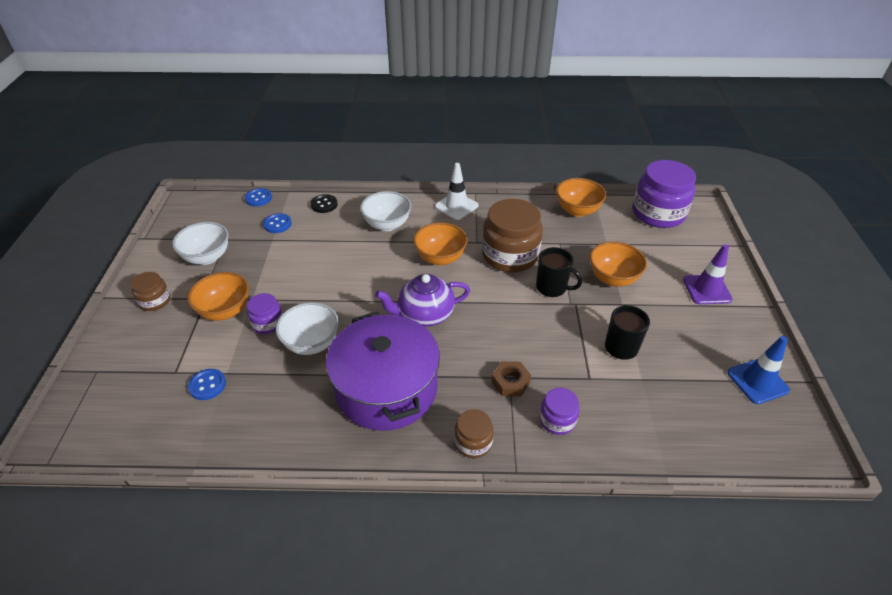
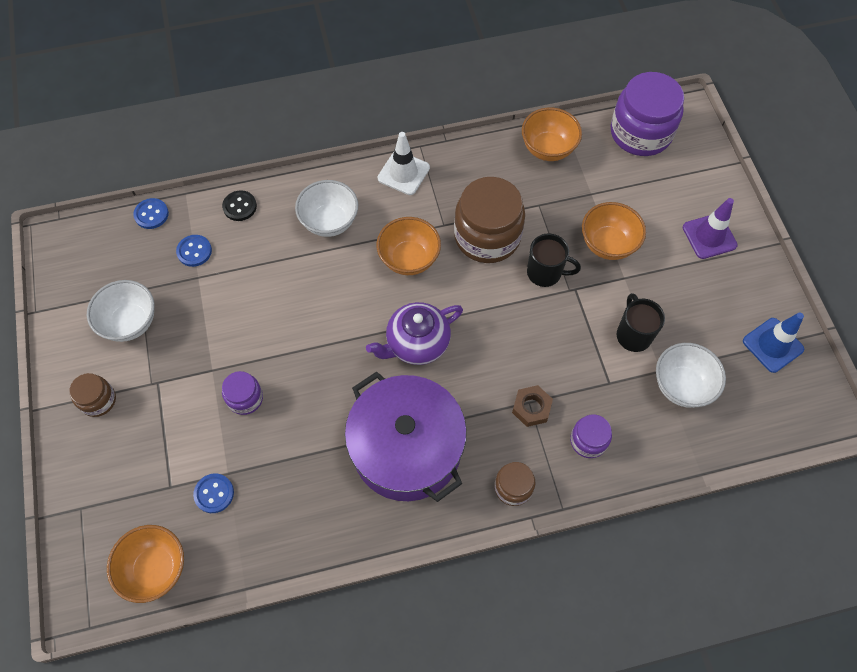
camera: 15 degrees left, 20 degrees up
orange bowl [188,272,249,321] -> orange bowl moved to [107,525,184,603]
white bowl [276,302,339,355] -> white bowl moved to [656,343,726,408]

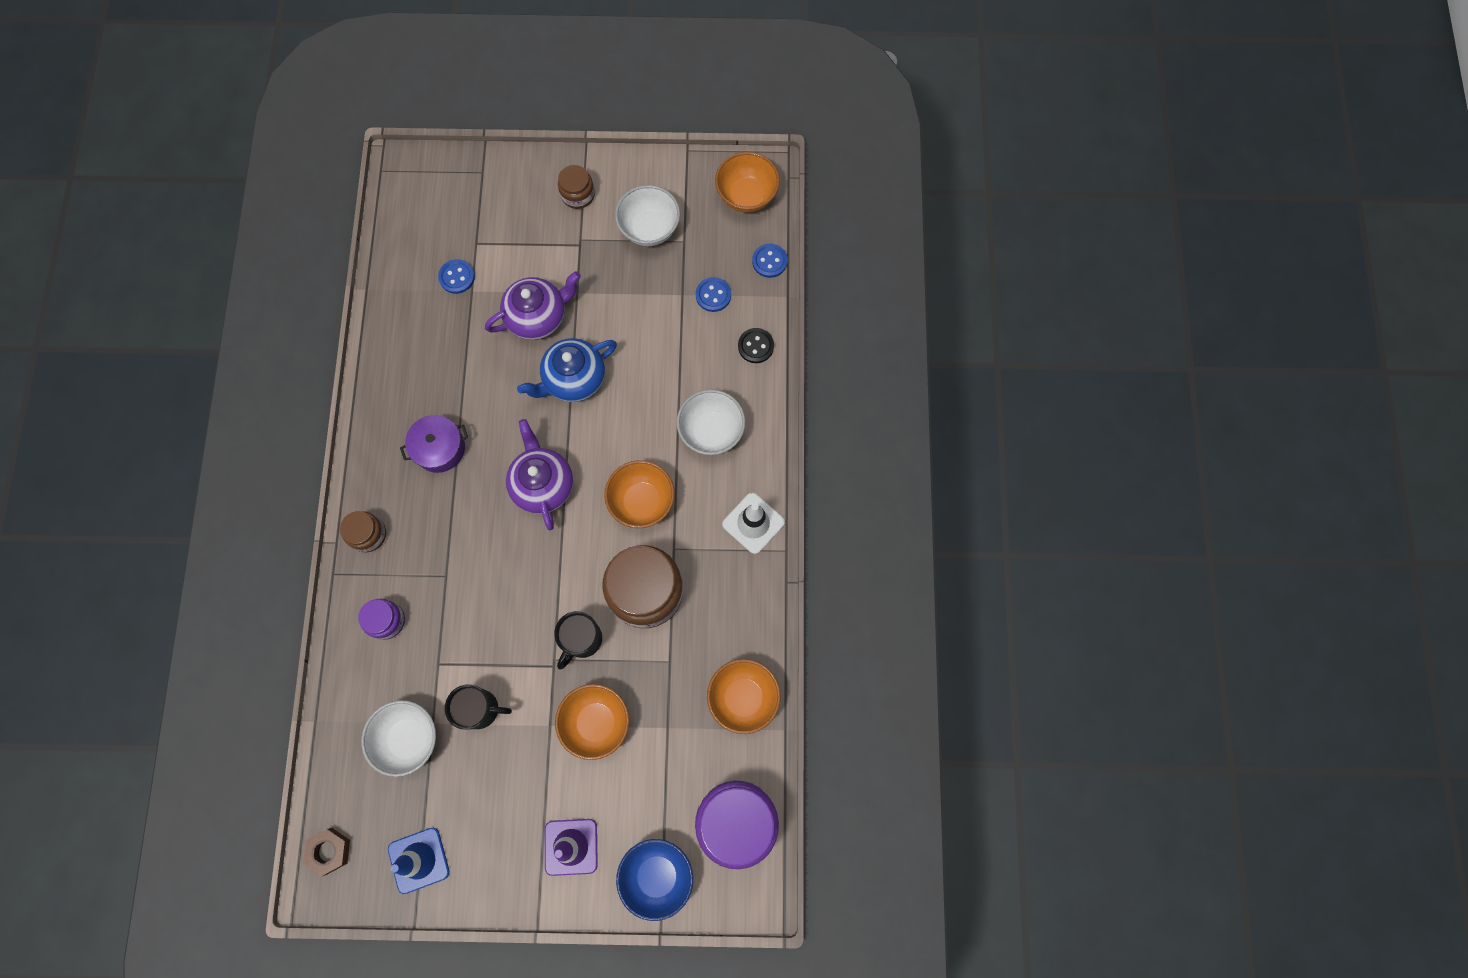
camera: 105 degrees right, 10 degrees up
orange bowl [107,525,184,603] -> orange bowl moved to [715,152,780,213]
purple jar [222,371,263,415] -> purple teapot [485,271,581,340]
purple pot [345,371,467,502] -> purple pot [400,415,468,473], size x0.49
brown nut [512,385,553,427] -> brown nut moved to [303,828,350,876]
none -> blue teapot [517,338,617,402]
none -> blue bowl [616,839,693,921]

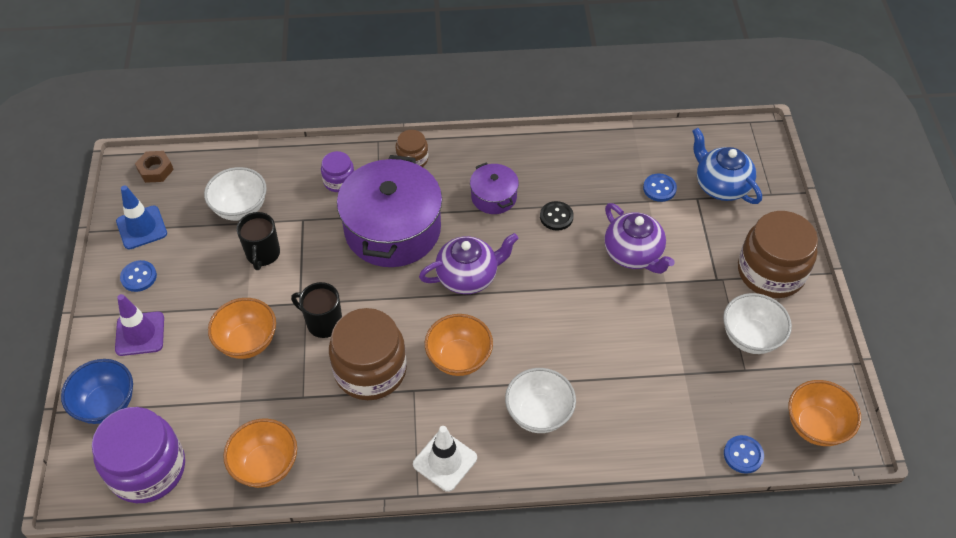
camera: 85 degrees right, 20 degrees down
blue teapot [517,338,617,402] -> blue teapot moved to [692,128,762,204]
brown jar [558,165,595,209] -> brown jar [738,211,818,298], size x2.00
blue button [696,277,731,312] -> blue button moved to [120,260,157,292]
black button [738,328,774,363] -> black button moved to [540,201,574,231]
none -> purple pot [337,155,442,267]

